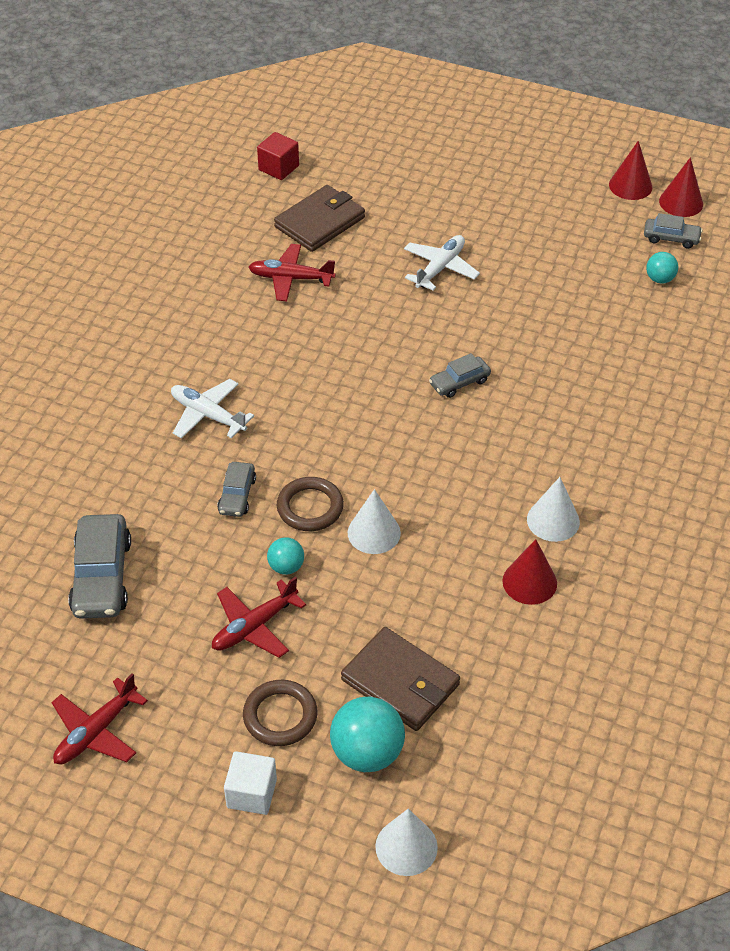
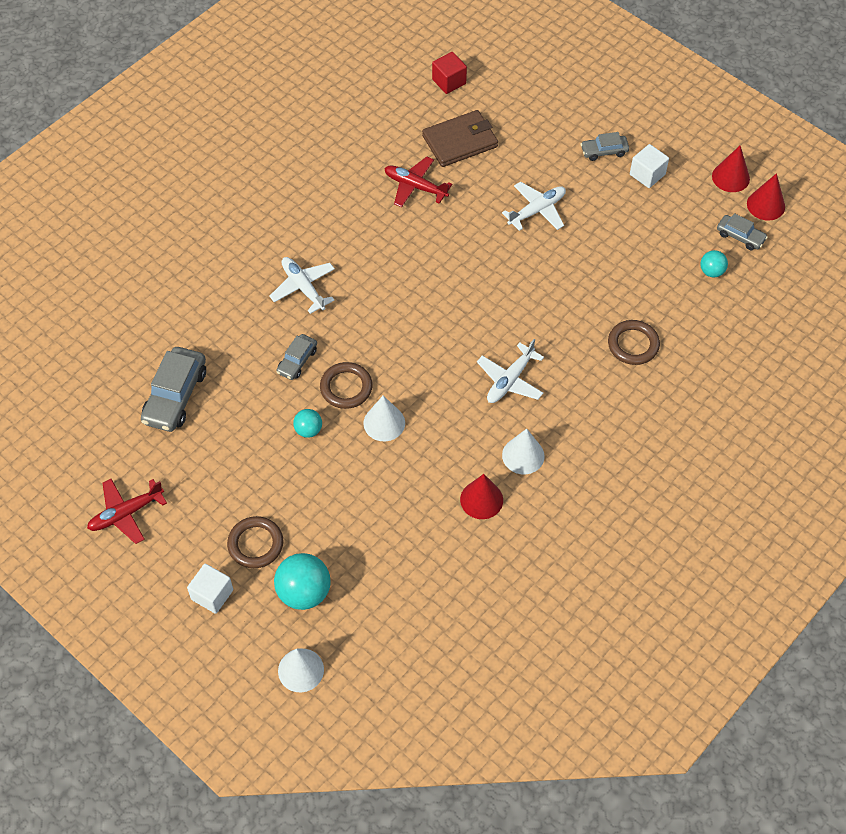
camera: 20 degrees right, 10 degrees up
red plane [212,576,306,658] -> none
brown wallet [341,627,460,731] -> none
grey car [429,353,491,398] -> grey car moved to [581,132,629,161]
none -> white plane [477,339,544,403]
none -> brown ring [608,320,660,365]
none -> white cube [630,144,669,188]

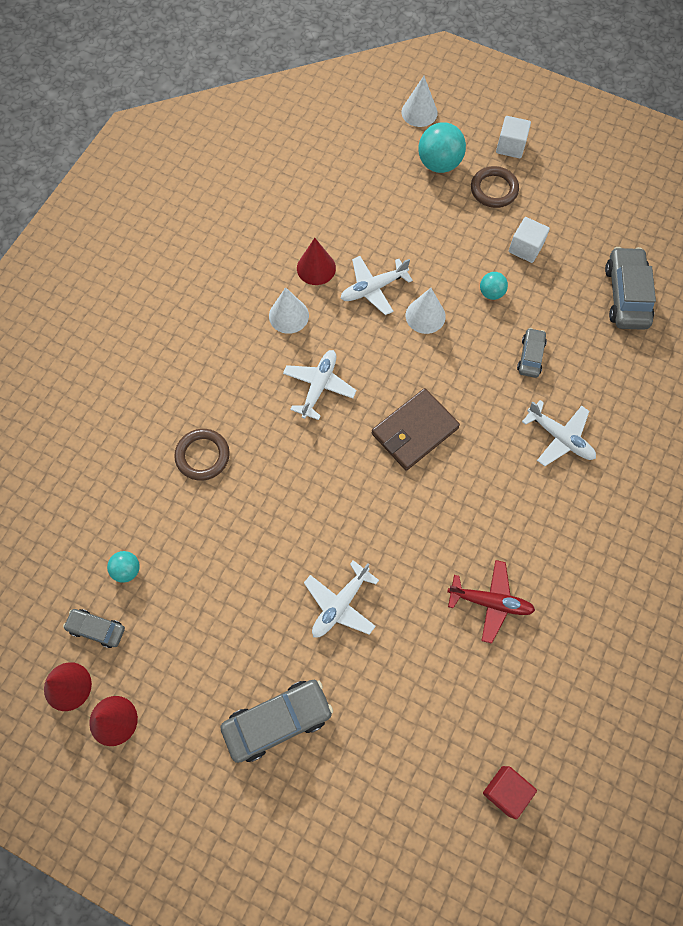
camera: 165 degrees right, 10 degrees up
red plane [87,479,167,544] -> none
brown ring [320,362,373,409] -> none
brown wallet [422,110,498,167] -> brown wallet moved to [372,388,460,471]
grey car [581,132,629,161] -> grey car [221,680,333,763], size x1.77
white cube [630,144,669,188] -> white cube moved to [509,217,550,263]
none -> white plane [340,256,413,315]

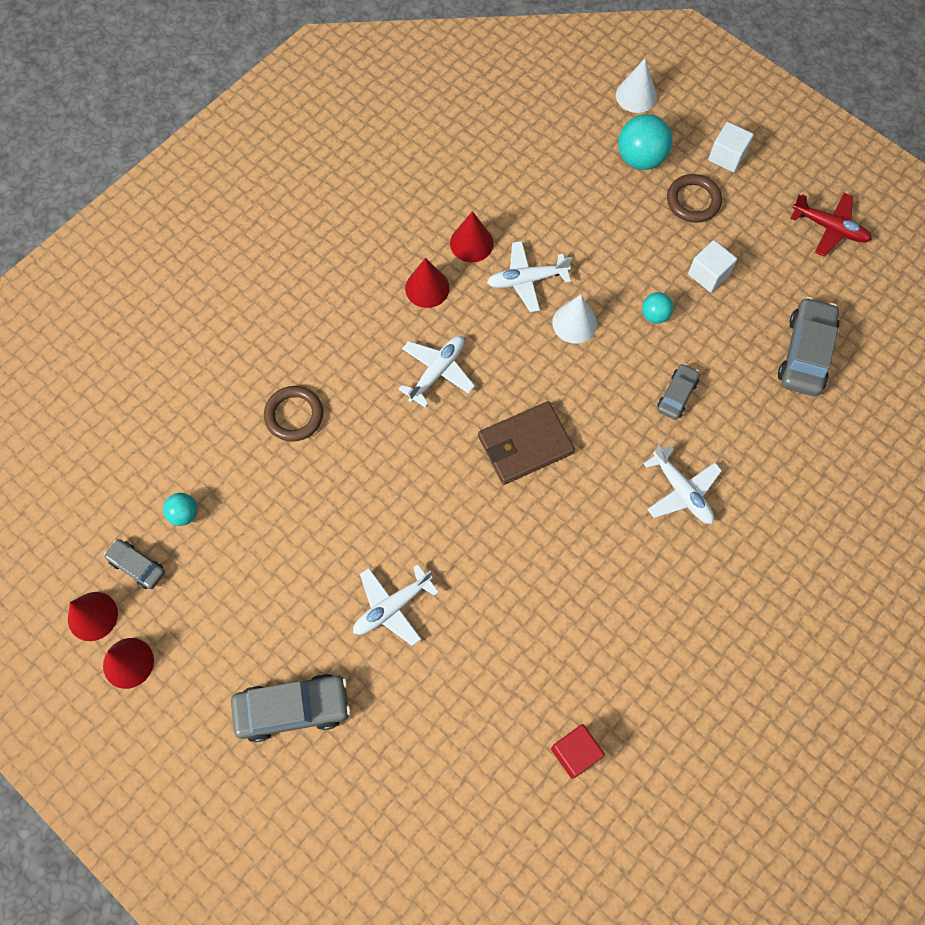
camera: 15 degrees right, 0 degrees up
white cone [269,287,309,334] -> red cone [405,258,450,308]
red plane [447,560,535,644] -> red plane moved to [790,193,872,257]
red cube [483,766,537,819] -> red cube moved to [551,724,605,779]

